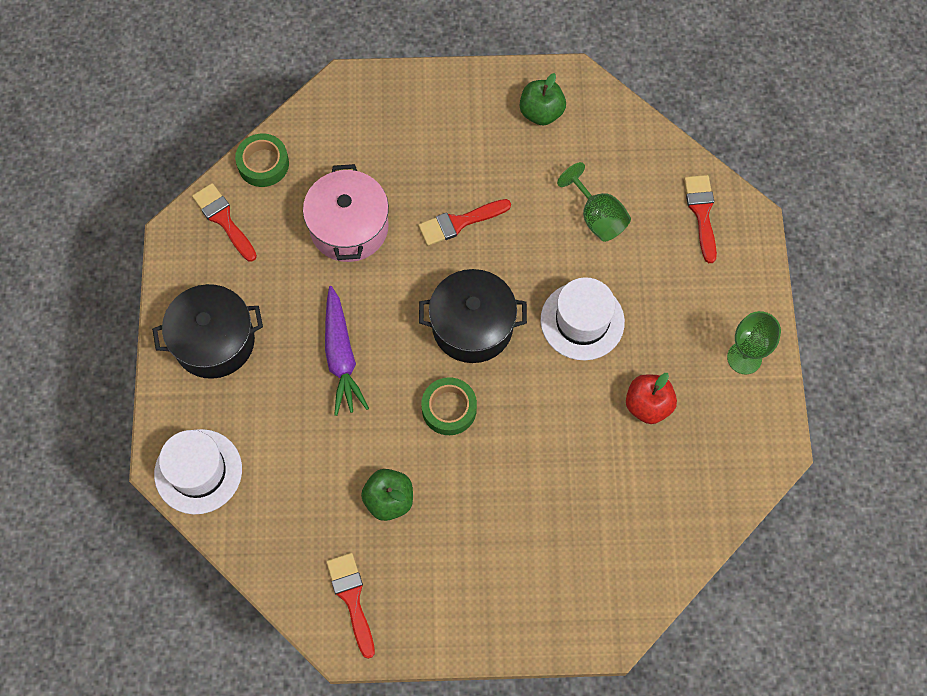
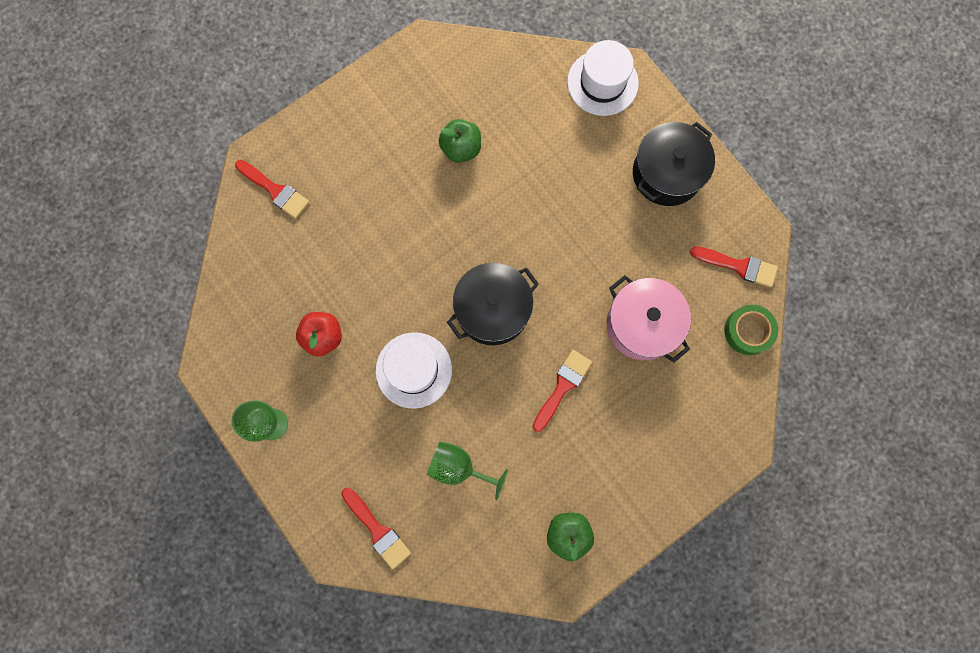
camera: 145 degrees right, 10 degrees up
purple carrot [325,286,369,416] -> none
red brush [326,553,375,659] -> red brush moved to [235,160,309,219]
green tape [421,377,477,435] -> none

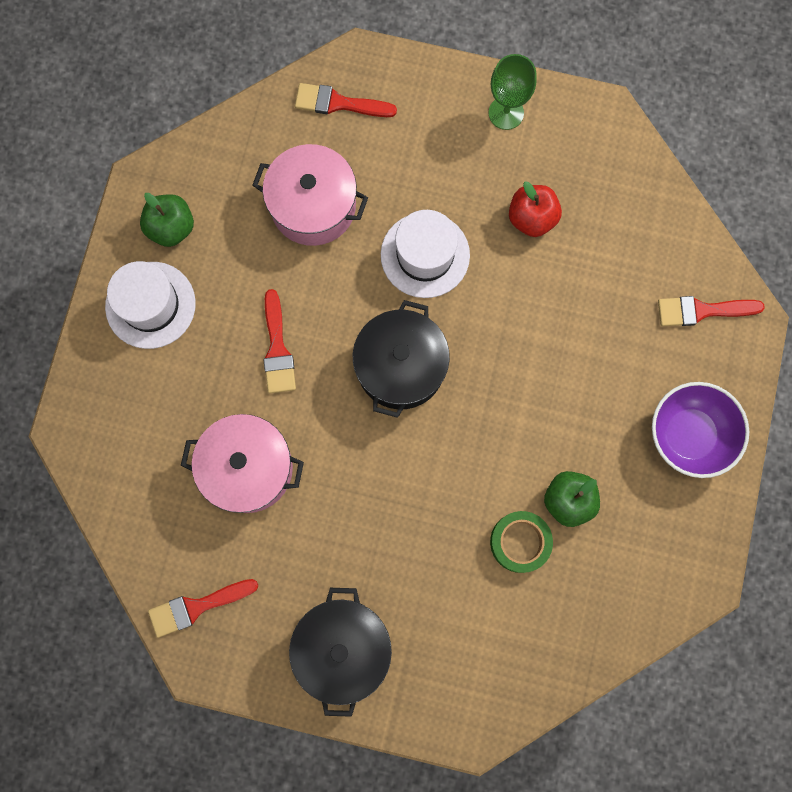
camera: 140 degrees right, 0 degrees up
green goblet [427,441,508,500] -> pink pot [252,144,368,246]
white hat [567,40,639,116] -> white hat moved to [105,261,196,349]
green tape [724,305,778,355] -> green tape moved to [490,511,553,573]
none -> purple bowl [652,382,749,478]

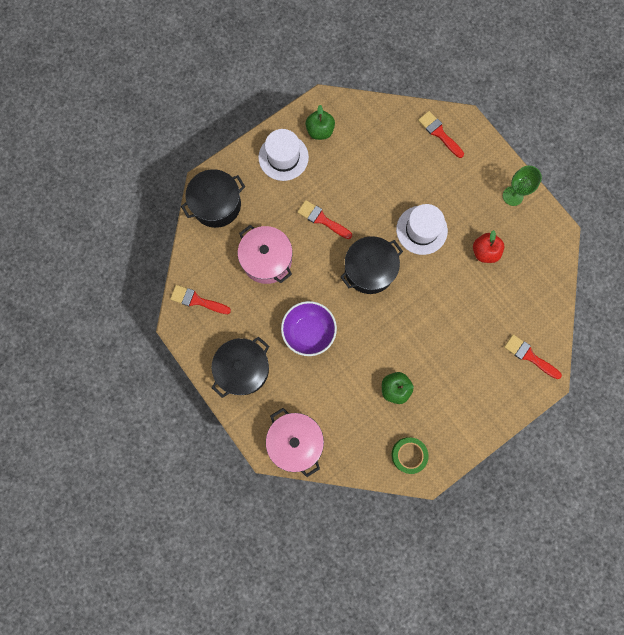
camera: 40 degrees right, 0 degrees up
pink pot [252,144,368,246] -> pink pot moved to [266,408,324,477]
red brush [263,289,296,393] -> red brush turned 90 degrees clockwise [297,200,352,239]
green tape [490,511,553,573] -> green tape moved to [392,437,429,474]
purple bowl [652,382,749,478] -> purple bowl moved to [281,301,337,356]
none -> black pot [181,169,245,228]

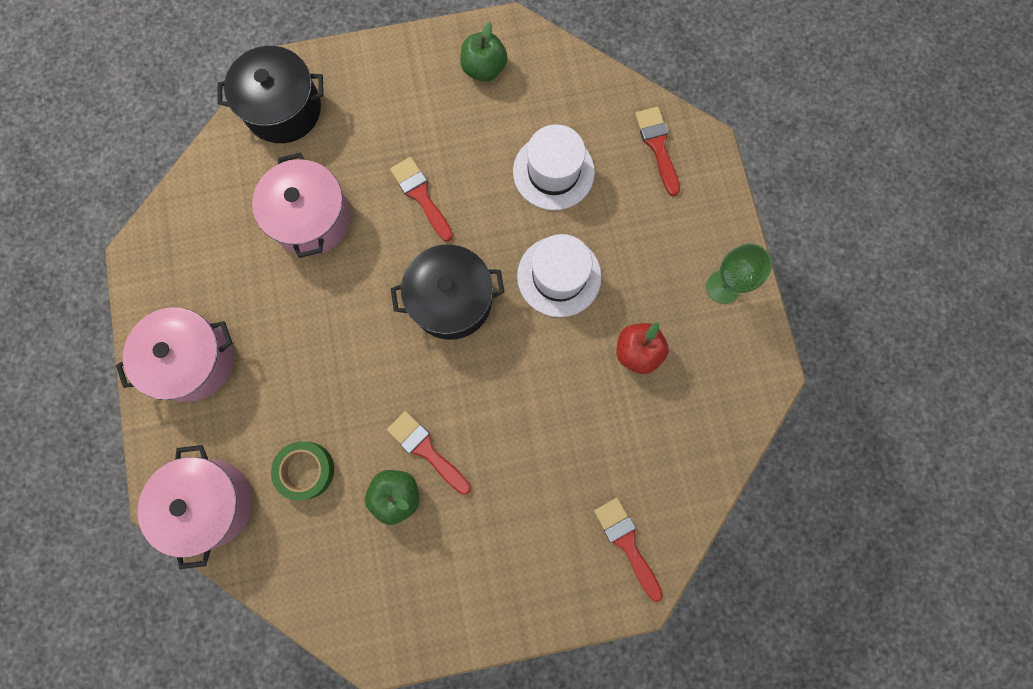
camera: 25 degrees right, 0 degrees up
red brush [170,285,231,314] -> red brush moved to [387,411,471,495]
black pot [212,337,269,398] -> pink pot [116,307,234,402]
white hat [258,129,309,181] -> white hat moved to [513,124,595,210]
purple bowl [281,301,337,356] -> none
green tape [392,437,429,474] -> green tape moved to [271,441,334,500]

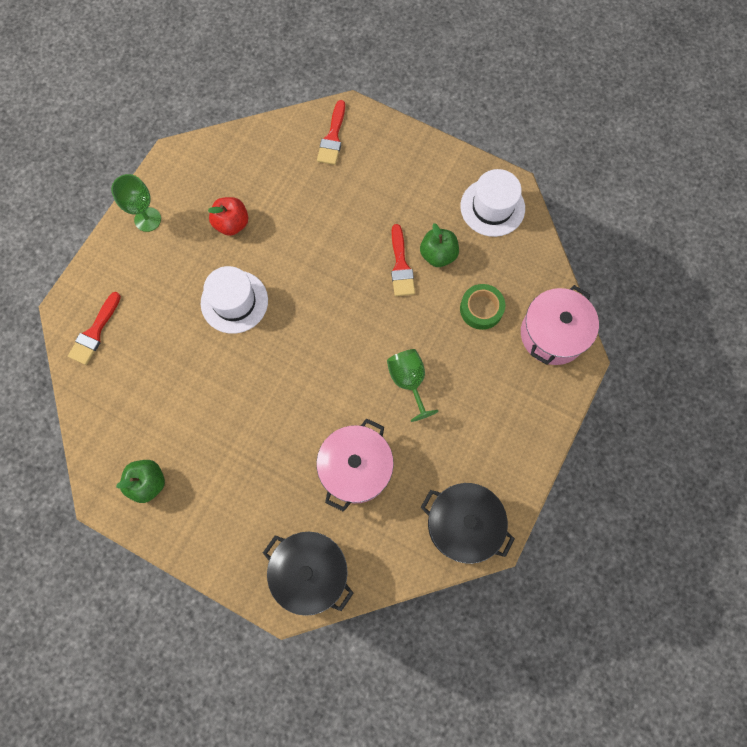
camera: 140 degrees left, 5 degrees down
pink pot [116,307,234,402] -> none
red brush [390,157,453,242] -> none
black pot [391,244,505,340] -> black pot moved to [420,483,515,564]
white hat [513,124,595,210] -> white hat moved to [460,169,525,237]
none -> green goblet [387,349,439,422]

